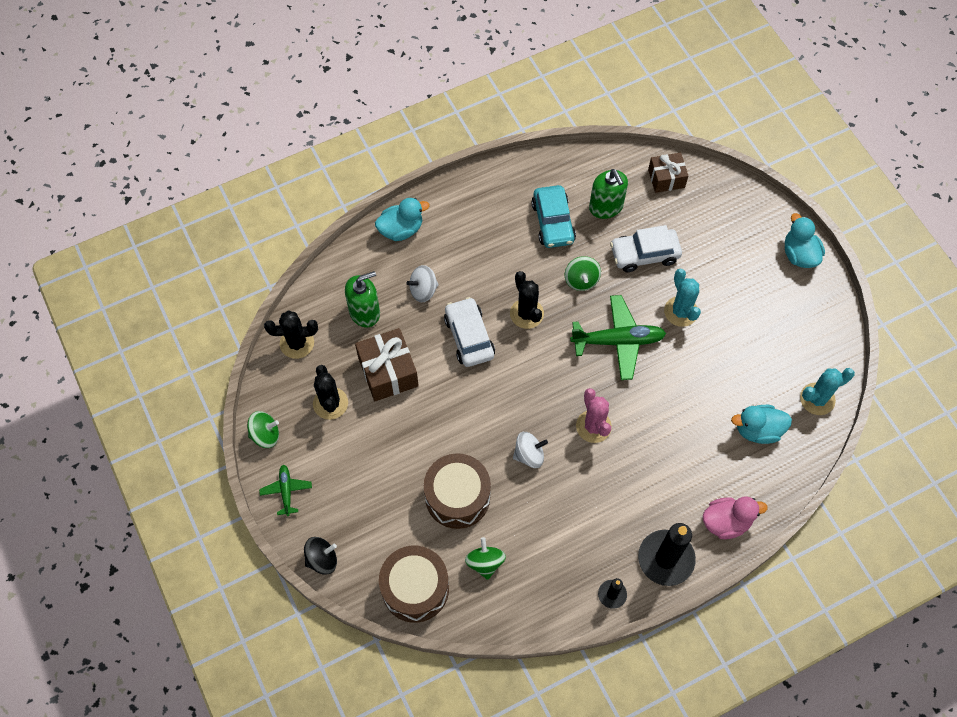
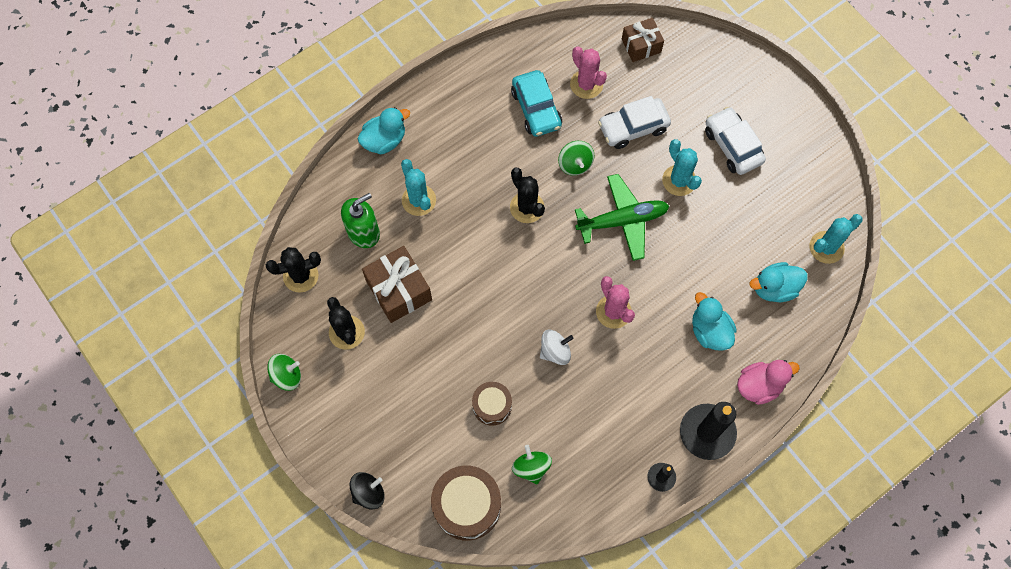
camera: 10 degrees left, 5 degrees up
green plane [259,465,312,516] -> none
white spinning top [406,265,439,302] -> turquoise cactus [401,159,436,216]
brown drum [424,453,491,529] -> brown drum [472,382,512,426], size x0.60
white car [444,297,495,367] -> white car moved to [705,107,766,175]
green soap dispenser [589,169,628,219] -> pink cactus [570,47,607,99]
turquoise duck [785,213,825,268] -> turquoise duck moved to [692,292,737,350]

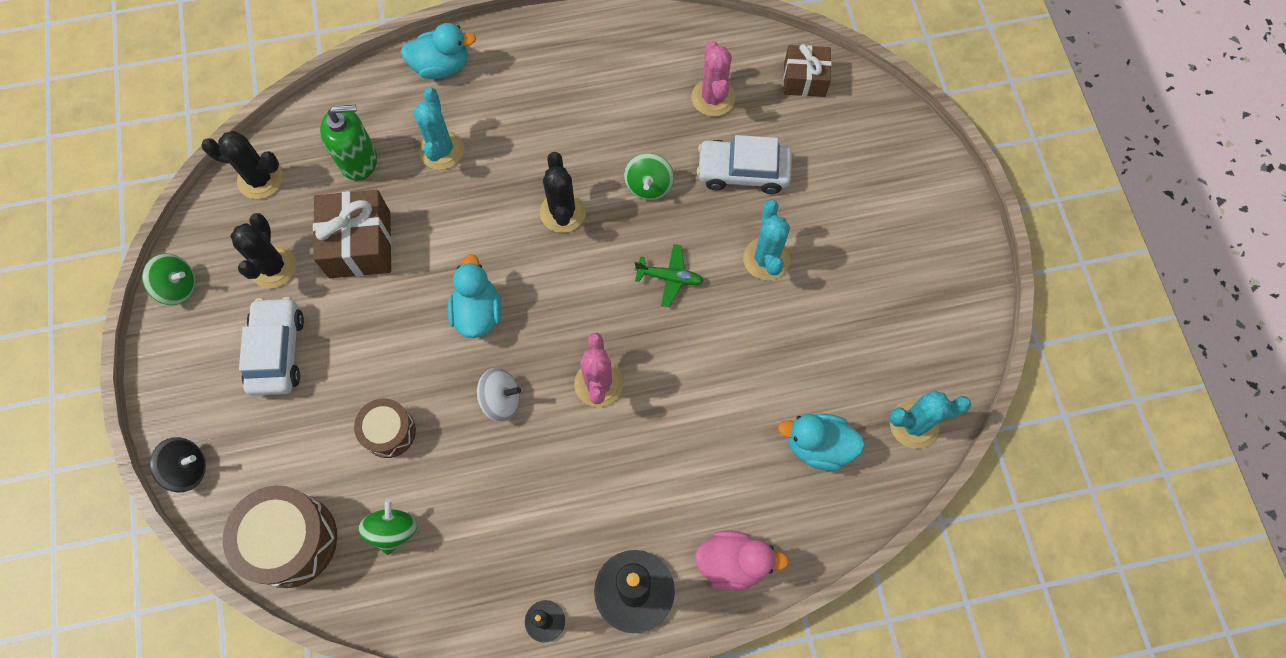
camera: 25 degrees right, 0 degrees up
turquoise car [511,70,562,137] -> none
green plane [575,174,669,261] -> green plane [635,244,704,307], size x0.53
turquoise duck [692,292,737,350] -> turquoise duck moved to [447,254,502,338]
white car [705,107,766,175] -> white car moved to [239,297,304,396]

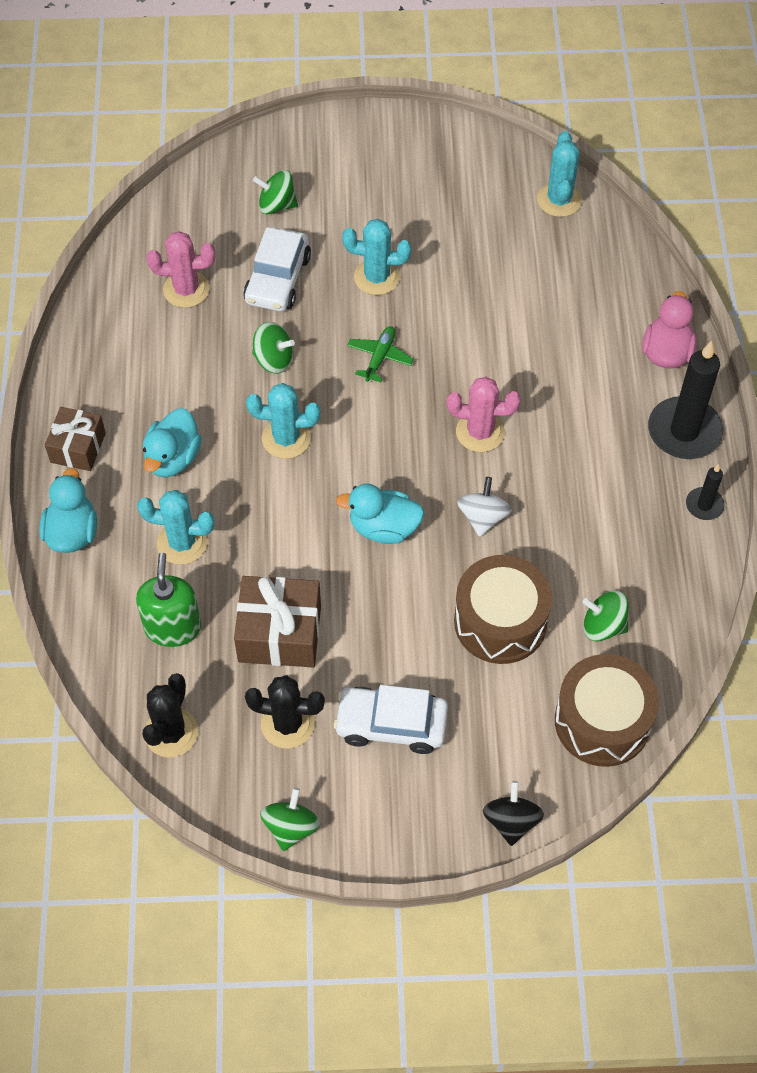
camera: 80 degrees left, 10 degrees down
brown drum [354,398,416,458] -> brown drum [454,555,552,664], size x1.68
black cactus [540,152,586,233] -> turquoise cactus [246,383,320,459]
turquoise duck [778,413,865,471] -> turquoise duck moved to [143,408,202,477]
brown gift [783,44,832,97] -> brown gift moved to [45,407,106,471]
none -> green spinning top [253,170,298,214]

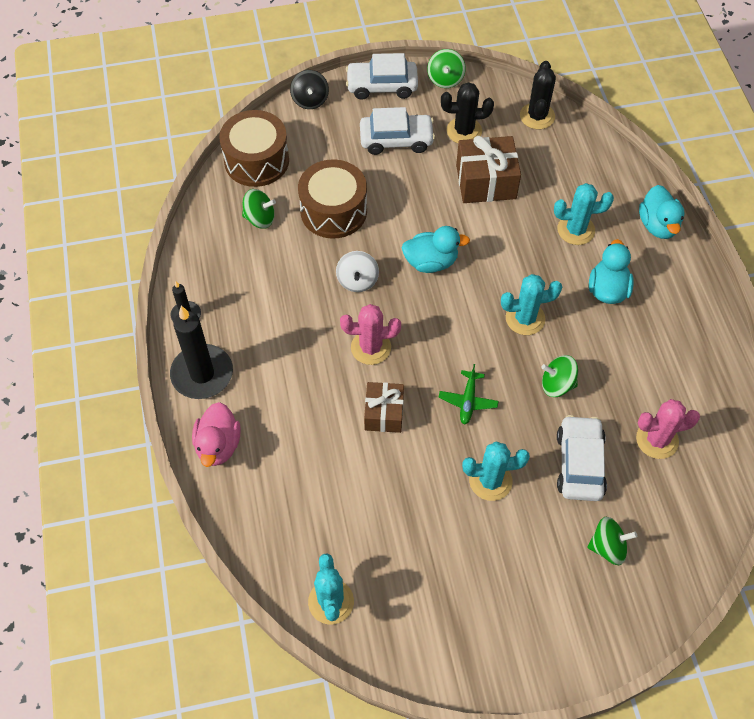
camera: 170 degrees right, 0 degrees up
brown gift [45,407,106,471] -> brown gift moved to [364,382,404,433]
green soap dispenser [136,553,201,647] -> none
none -> white car [346,53,418,99]

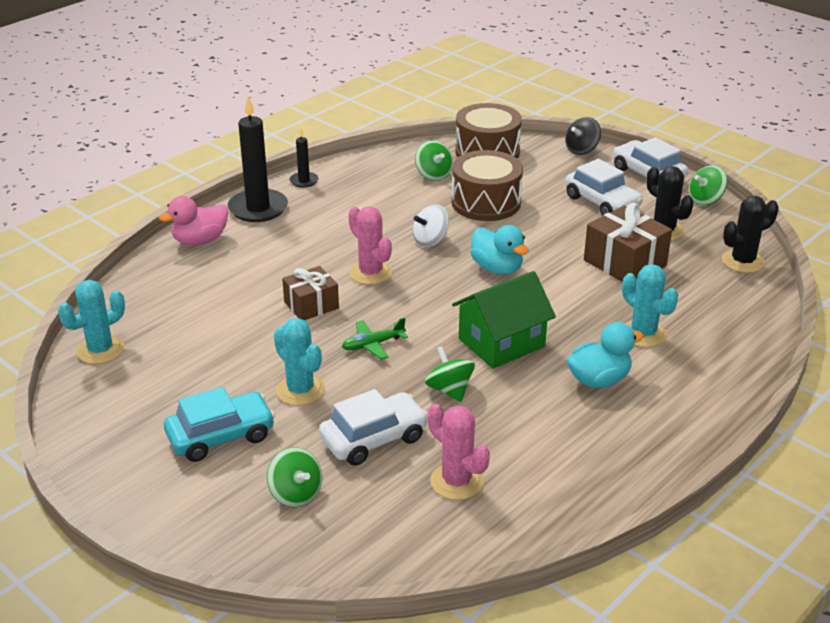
camera: 55 degrees right, 25 degrees down
turquoise cactus [501,274,562,335] -> green house [452,271,556,369]
turquoise duck [639,185,685,239] -> none
none -> turquoise car [164,387,275,462]

